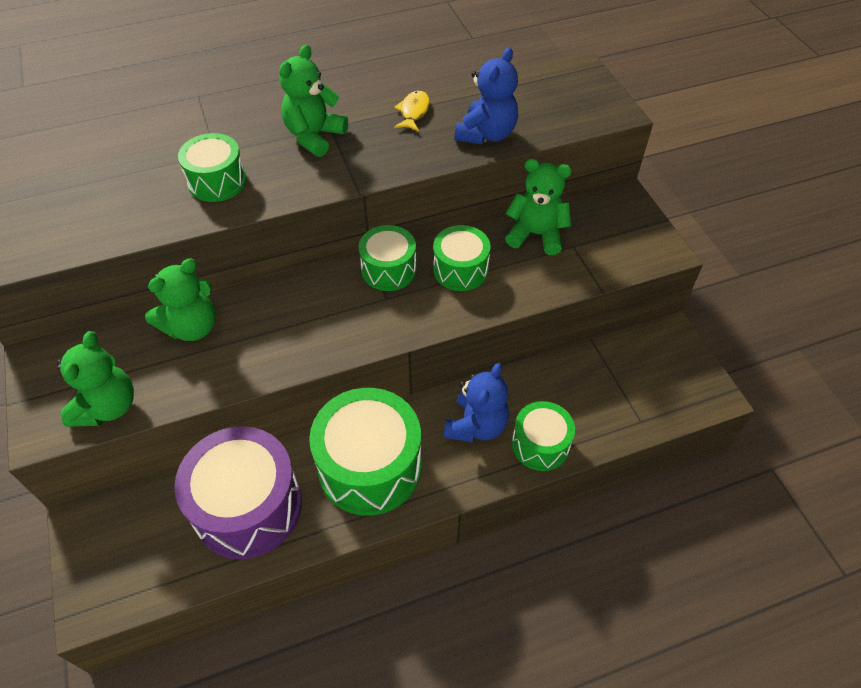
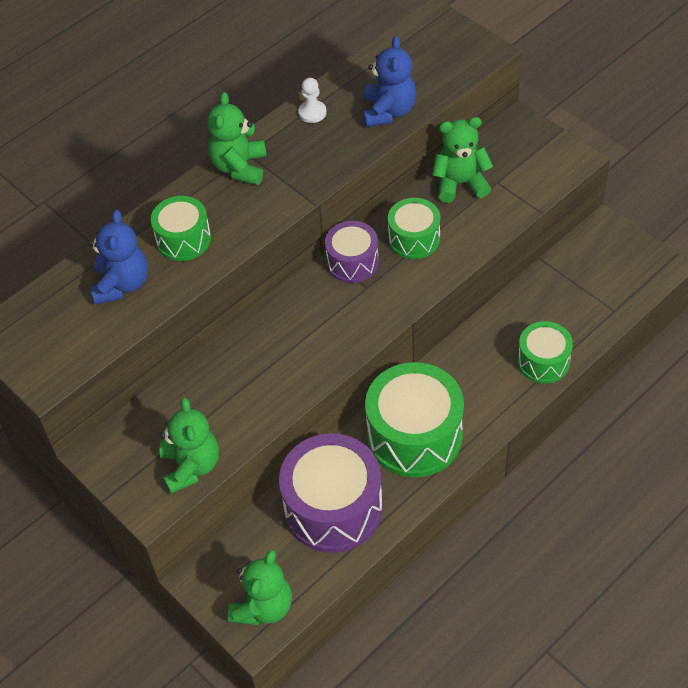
camera: 20 degrees left, 0 degrees up
green teddy bear [145,258,216,341] -> green teddy bear moved to [228,550,292,625]
green drum [359,225,416,291] -> purple drum [325,221,379,283]
yellow fish [394,91,430,131] -> white pawn [299,78,327,123]
blue teddy bear [444,363,509,442] -> blue teddy bear moved to [89,210,148,305]

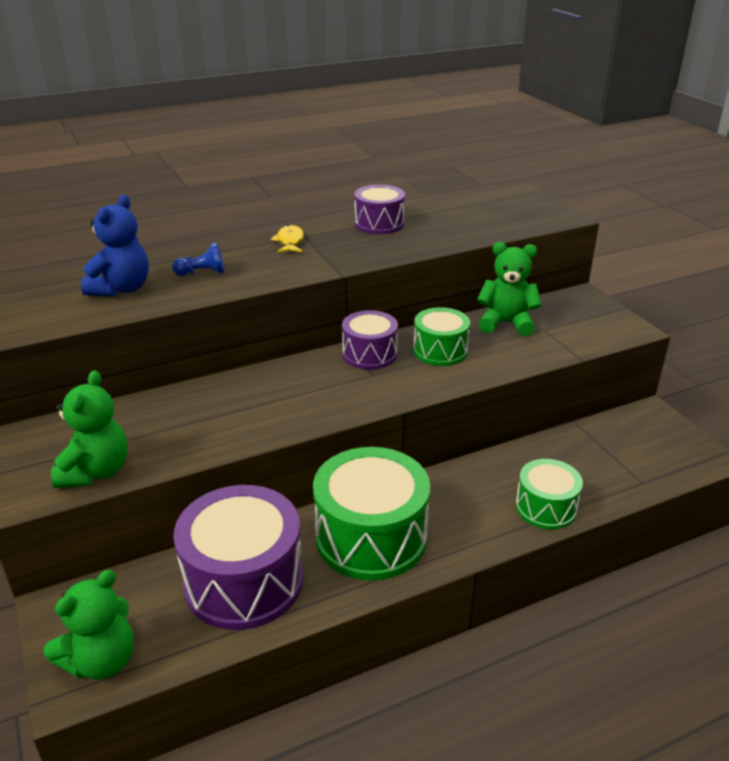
camera: 15 degrees right, 20 degrees down
green drum [151,196,211,261] -> blue pawn [172,243,225,276]
green teddy bear [207,92,267,185] -> yellow fish [271,225,304,253]
white pawn [299,78,327,123] -> purple drum [354,185,405,234]
blue teddy bear [363,36,417,127] -> none

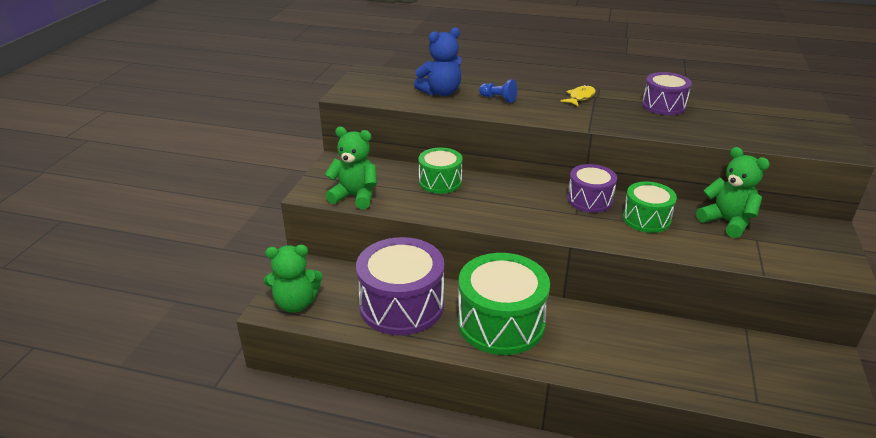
camera: 40 degrees right, 0 degrees up
green teddy bear [51,370,128,488] -> green teddy bear turned 120 degrees counterclockwise [325,127,377,209]
green drum [516,459,583,530] -> green drum moved to [418,148,463,194]

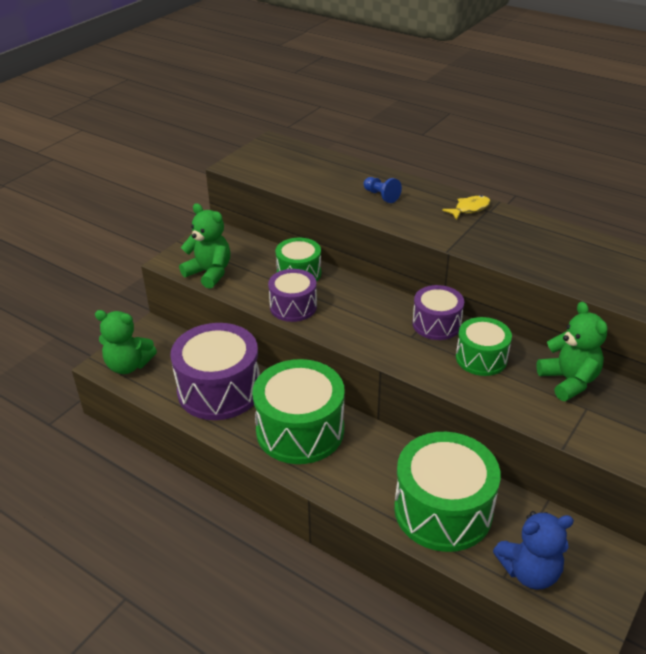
camera: 20 degrees right, 5 degrees up
blue teddy bear [414,27,461,96] -> blue teddy bear moved to [493,511,574,589]
purple drum [642,72,692,115] -> purple drum moved to [268,269,317,322]
none -> green drum [394,432,501,552]

